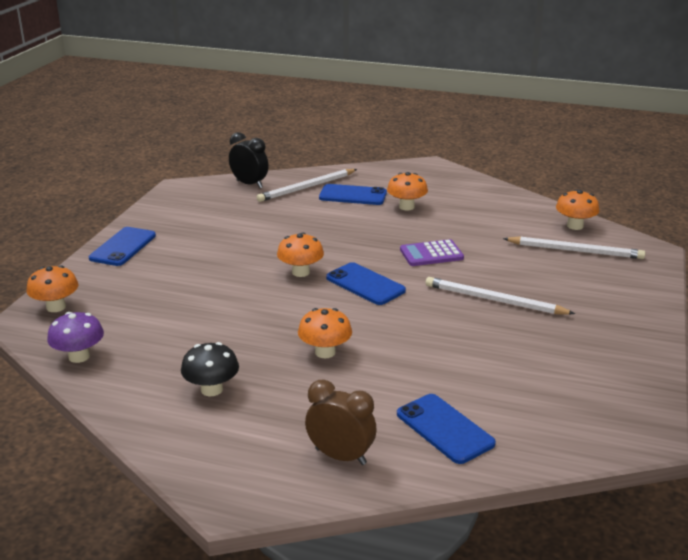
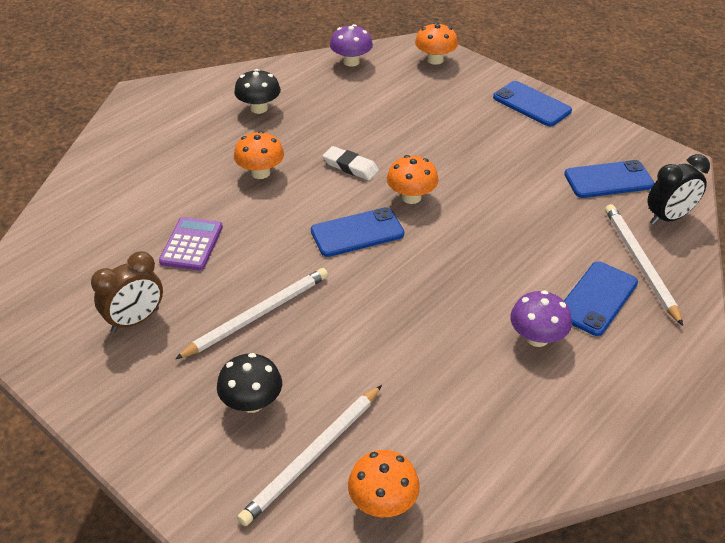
camera: 115 degrees right, 15 degrees up
brown clock [305,380,377,465] -> brown clock moved to [91,251,163,332]
orange mushroom [387,172,428,210] -> purple mushroom [510,290,572,347]
blue phone [397,394,496,464] -> blue phone moved to [564,160,655,198]
purple calculator [400,239,464,266] -> purple calculator moved to [159,217,223,271]
none -> black mushroom [217,353,282,413]
none -> white eraser [323,146,379,180]

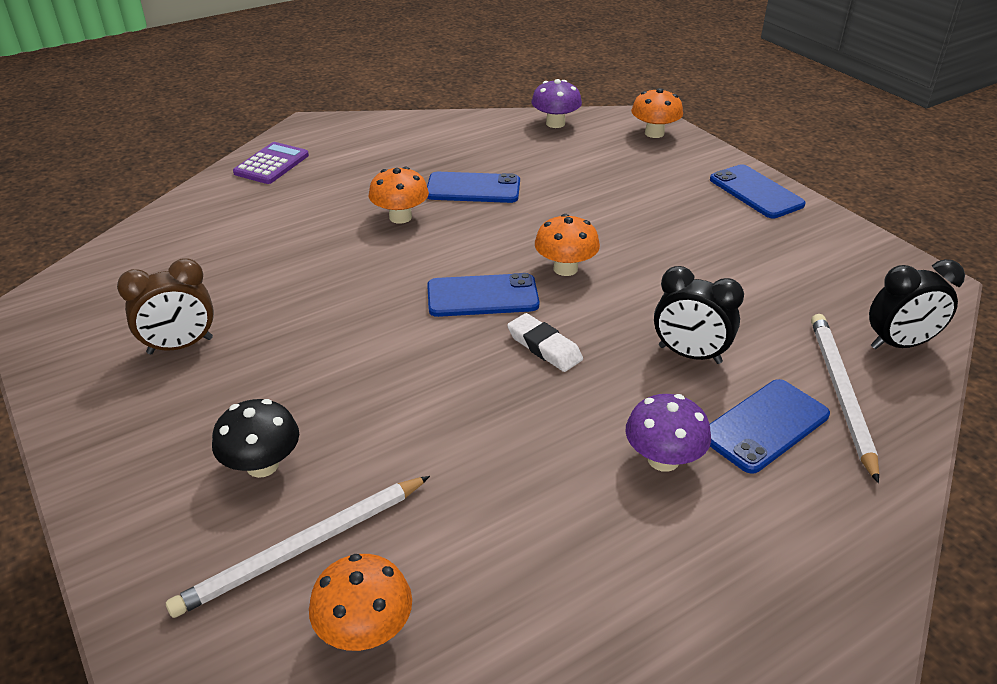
camera: 15 degrees right, 5 degrees down
purple calculator [159,217,223,271] -> purple calculator moved to [233,142,309,184]
white pencil [175,268,328,359] -> none
black mushroom [234,69,281,114] -> none
white eraser [323,146,379,180] -> white eraser moved to [507,313,583,372]
blue phone [564,160,655,198] -> blue phone moved to [427,172,520,203]
none -> black clock [654,266,744,364]

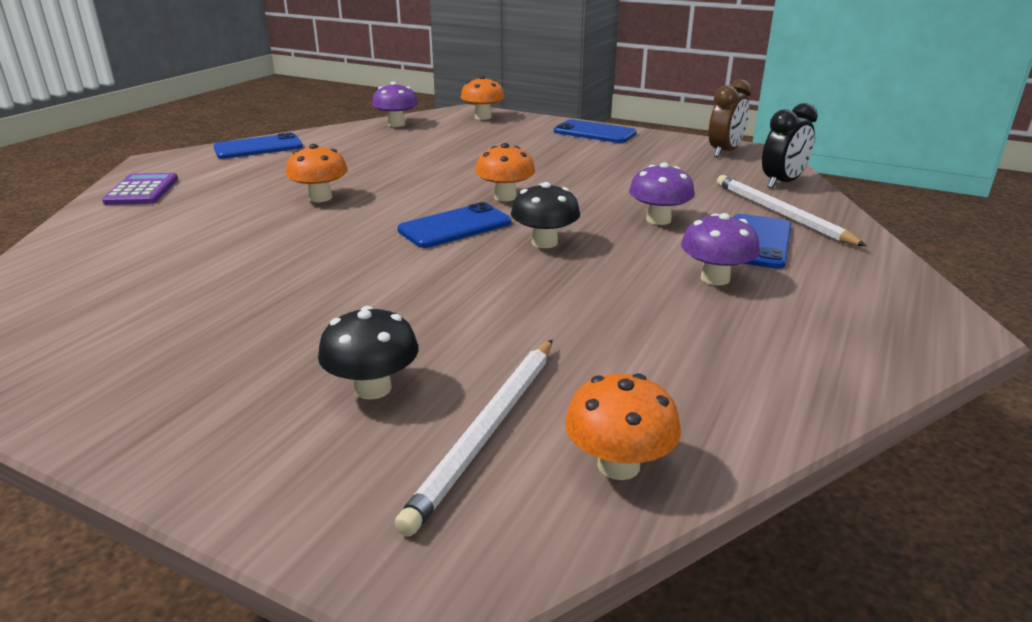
camera: 30 degrees left, 10 degrees down
brown clock [117,258,214,354] -> brown clock moved to [709,79,751,157]
blue phone [427,172,520,203] -> blue phone moved to [213,133,303,159]
white eraser [507,313,583,372] -> black mushroom [511,182,580,248]
black clock [654,266,744,364] -> purple mushroom [629,163,695,225]

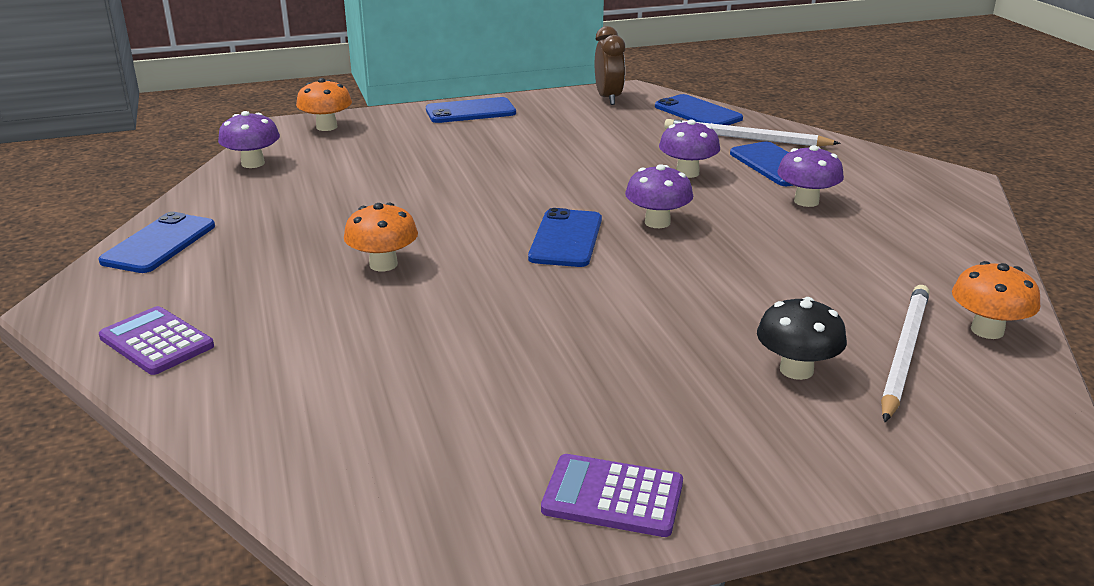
camera: 45 degrees left, 0 degrees up
white pencil [394,340,552,536] -> white pencil turned 135 degrees counterclockwise [881,285,929,422]
orange mushroom [475,143,535,201] -> none
black mushroom [511,182,580,248] -> purple mushroom [625,164,693,228]
black clock [762,103,818,188] -> blue phone [655,94,743,125]
none -> purple calculator [541,454,683,537]

